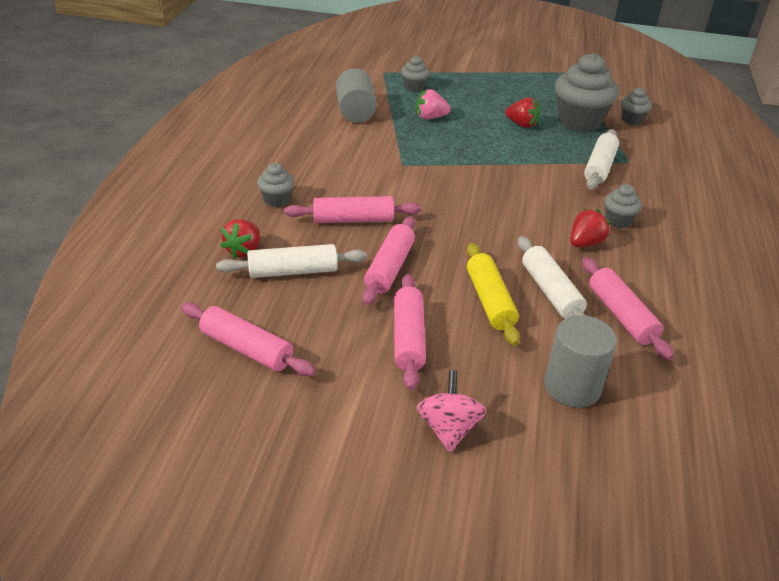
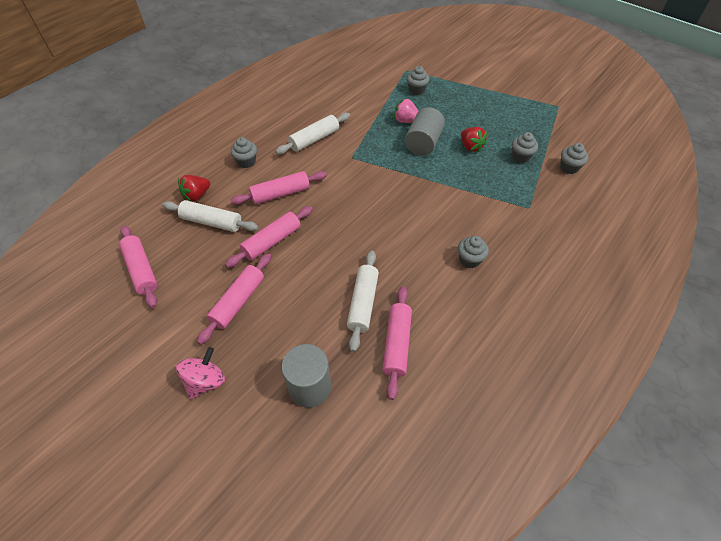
camera: 30 degrees right, 15 degrees up
pink rolling pin [284,196,421,223] -> pink rolling pin turned 45 degrees counterclockwise [230,171,327,205]
grey cylinder [336,68,377,123] -> grey cylinder moved to [405,107,445,156]
yellow rolling pin [467,243,520,346] -> none
grey cupcake [555,53,619,132] -> grey cupcake [512,132,538,163], size x0.49
red strawberry [571,209,611,247] -> none
white rolling pin [584,129,619,190] -> white rolling pin moved to [275,113,350,154]

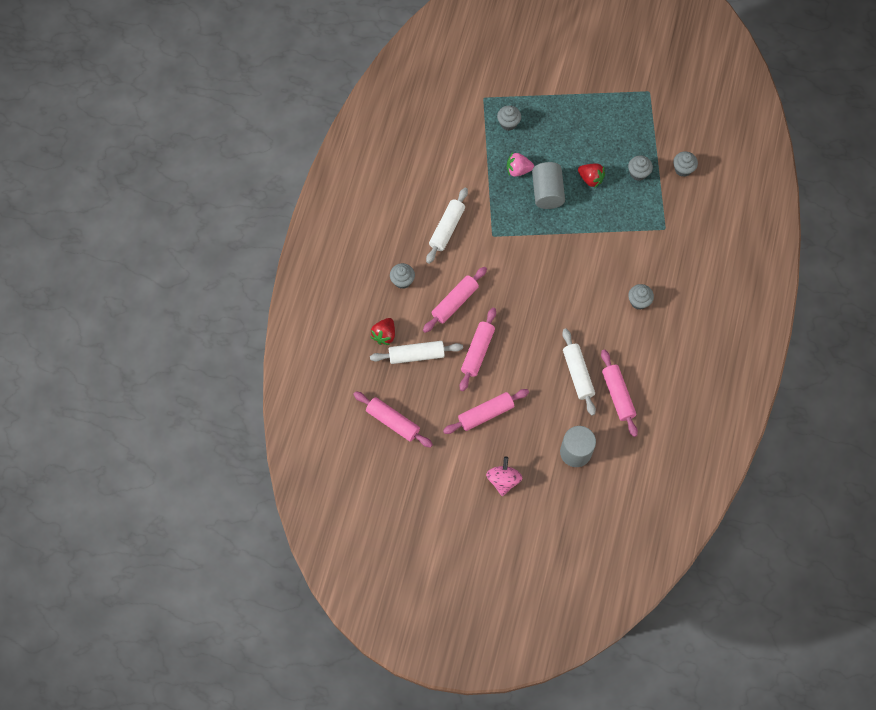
camera: 25 degrees left, 15 degrees up
pink rolling pin [197,253,271,345] -> pink rolling pin turned 60 degrees clockwise [443,389,529,434]

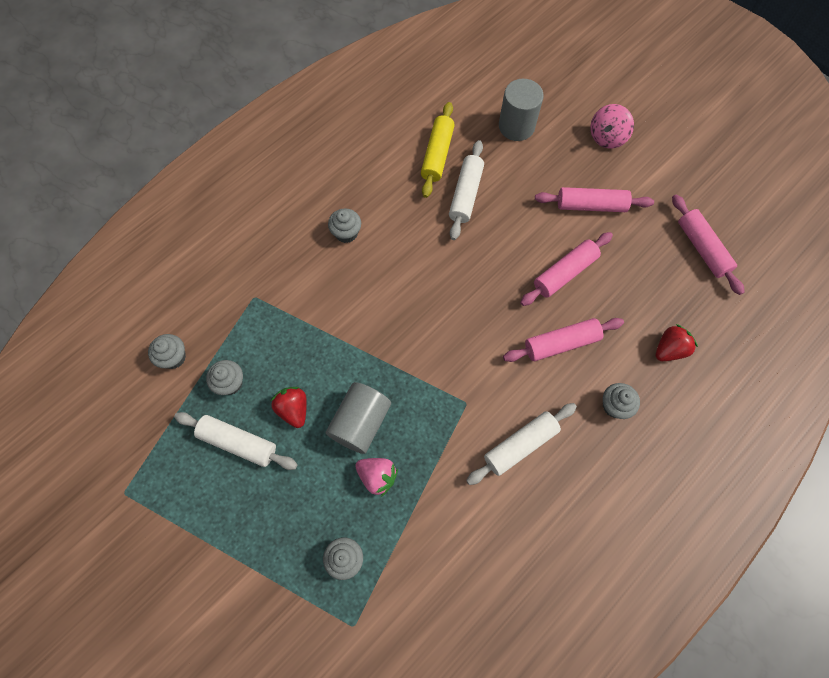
camera: 150 degrees left, 0 degrees up
white rolling pin [370,341,463,364] -> white rolling pin moved to [174,412,298,470]
pink rolling pin [601,349,638,437] -> yellow rolling pin [421,102,455,198]

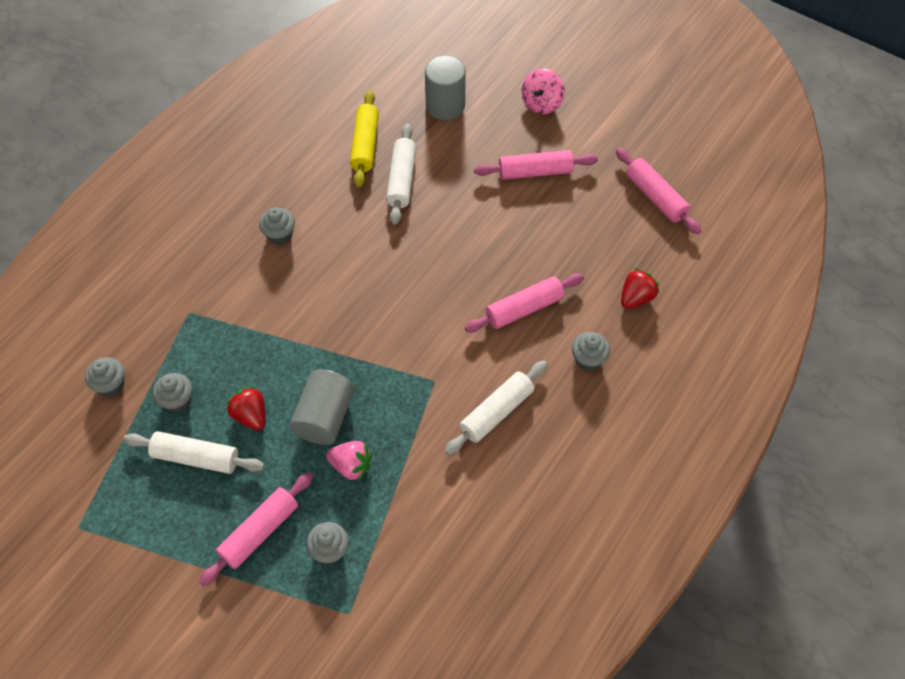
camera: 10 degrees left, 10 degrees down
pink rolling pin [520,232,613,306] -> pink rolling pin moved to [199,472,313,586]

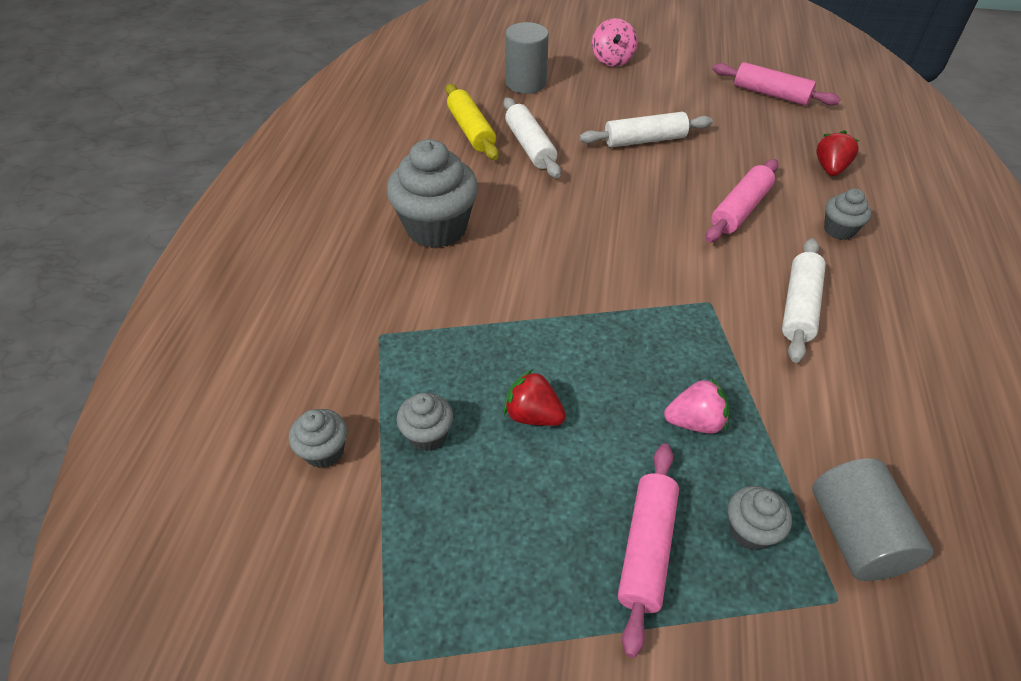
camera: 25 degrees left, 10 degrees down
white rolling pin [123,431,264,474] -> white rolling pin moved to [579,112,713,147]
grey cupcake [259,207,295,245] -> grey cupcake [387,139,478,248], size x2.03
grey cylinder [290,369,354,445] -> grey cylinder moved to [812,458,933,581]
pink rolling pin [474,150,598,180] -> none

